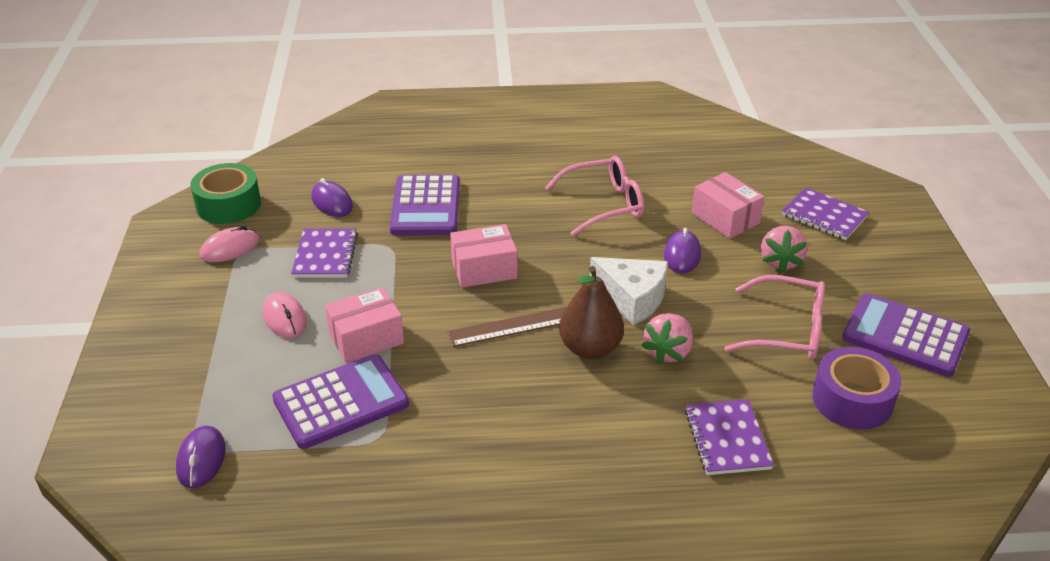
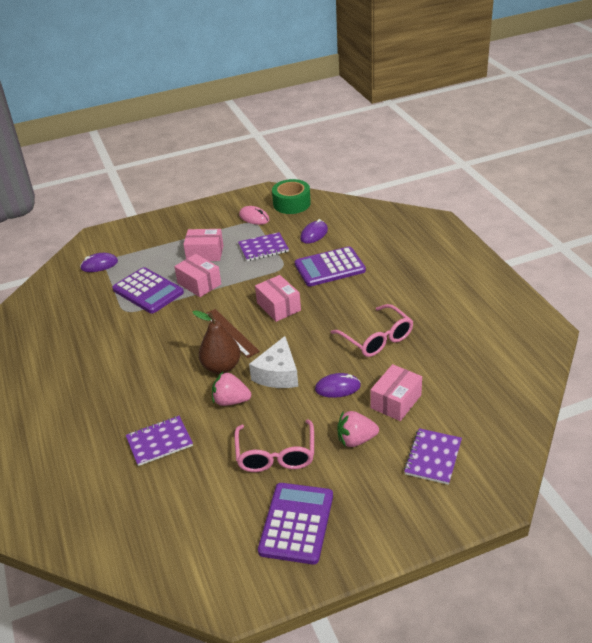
camera: 75 degrees right, 0 degrees up
pink mouse [262,292,307,338] -> pink box [183,229,224,261]
purple tape [812,347,901,430] -> none

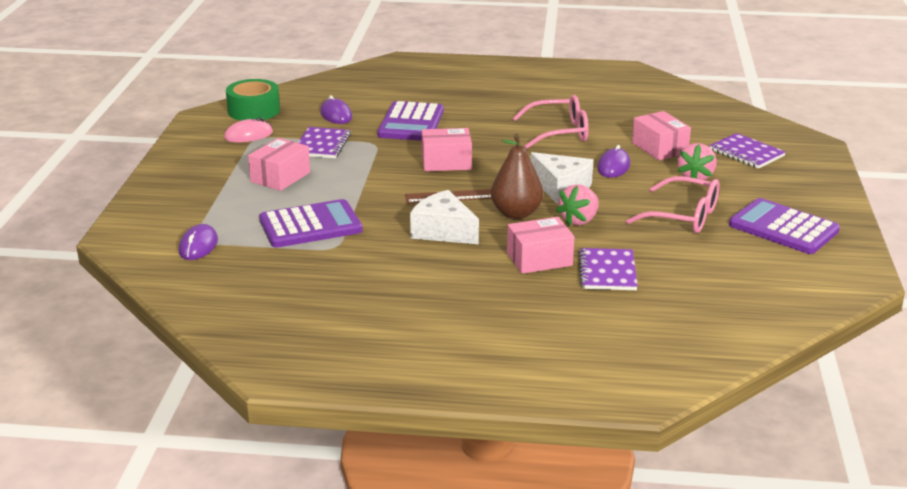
camera: 65 degrees left, 10 degrees down
pink box [174,254,221,297] -> pink box moved to [507,217,575,274]
none -> white cheese [410,190,479,244]

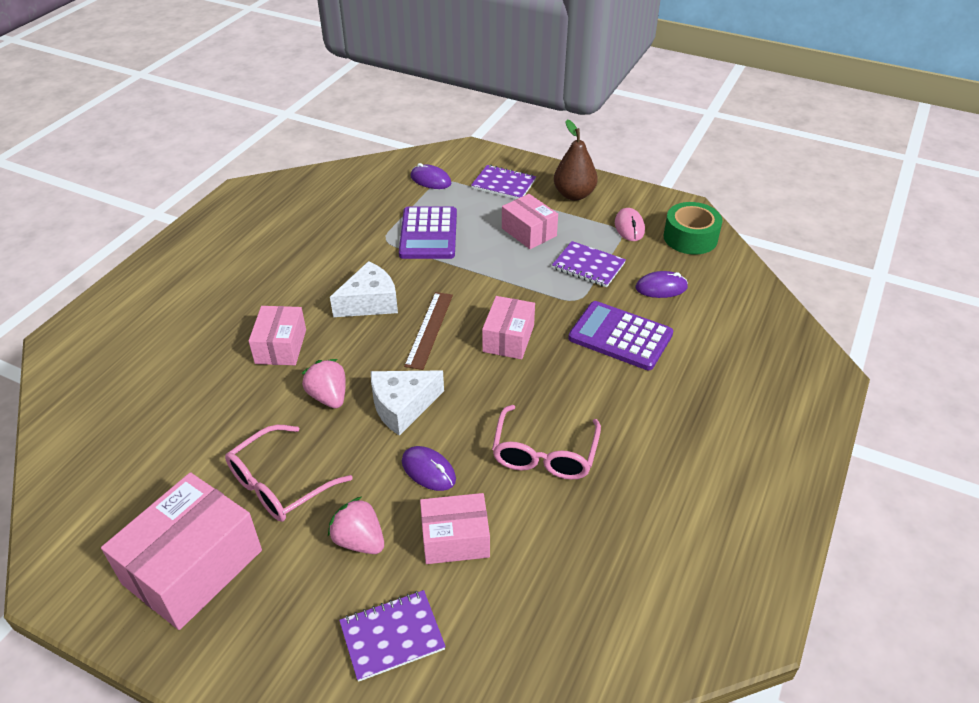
camera: 110 degrees right, 15 degrees up
brown pear [491,134,543,219] -> brown pear moved to [554,120,598,201]
purple notebook [578,248,638,290] -> purple notebook moved to [471,165,536,199]
purple calculator [729,198,840,254] -> pink box [101,472,262,630]

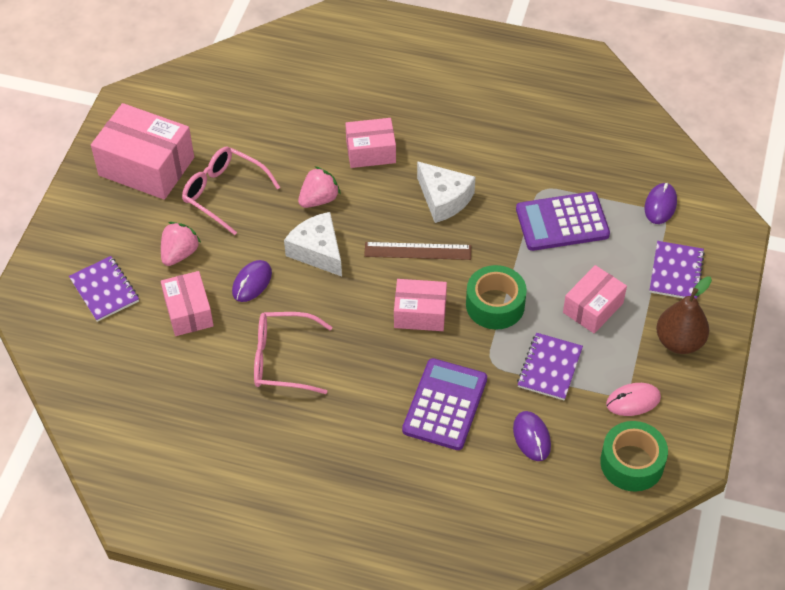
camera: 80 degrees right, 10 degrees up
none -> green tape [466,265,527,330]

